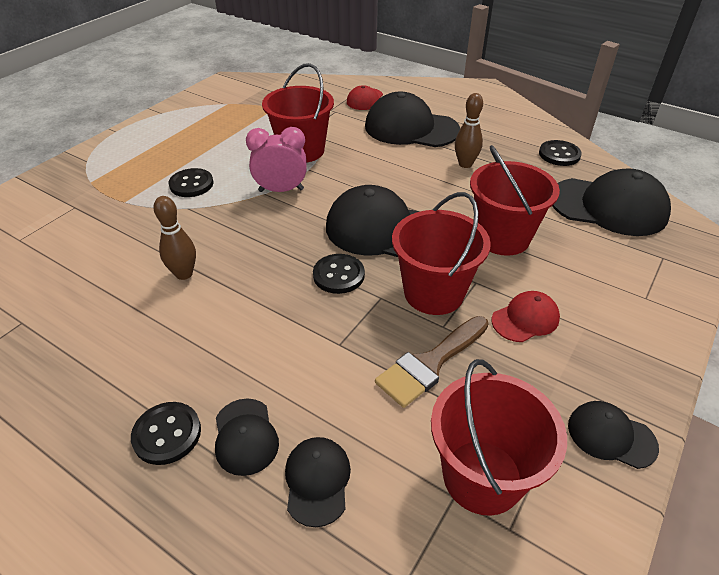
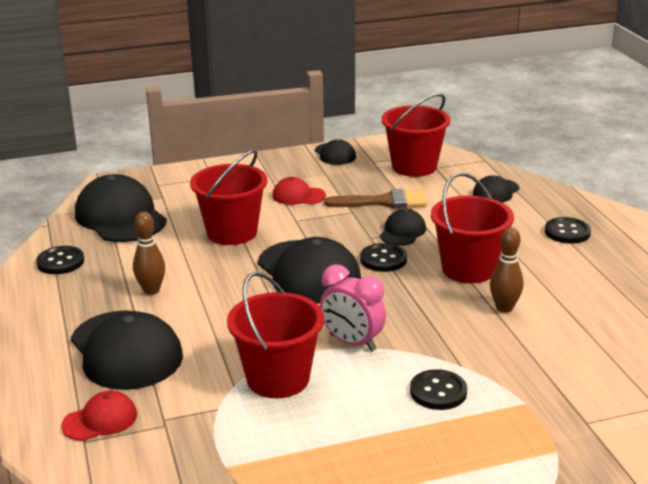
camera: 140 degrees left, 15 degrees down
black cap [215,399,279,476] -> black cap moved to [380,209,426,246]
red bucket [392,192,491,315] -> red bucket moved to [431,172,514,283]

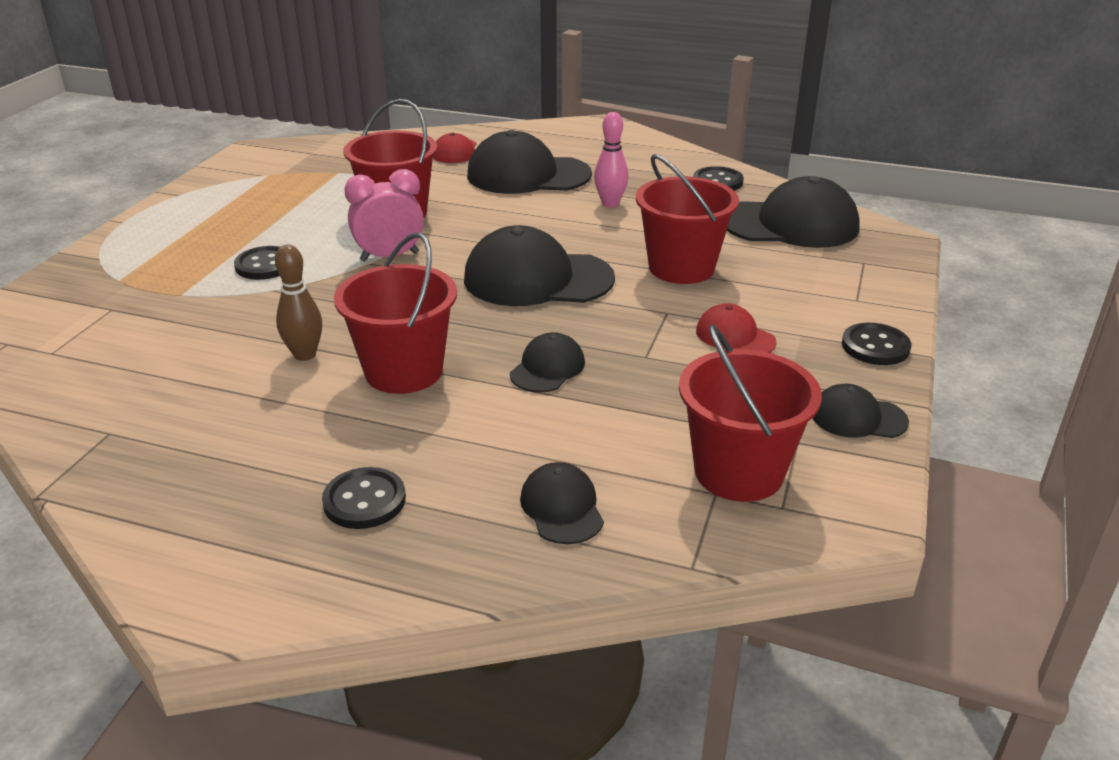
camera: 125 degrees right, 5 degrees up
brown bowling pin [133,212,165,295] -> pink bowling pin [594,112,629,207]
red cap [272,177,326,205] -> red cap turned 90 degrees counterclockwise [696,303,776,353]
brown brush [324,189,428,209] -> none
black button [360,243,407,272] -> black button moved to [842,323,911,365]
black cap [380,209,426,246] -> black cap turned 120 degrees counterclockwise [510,332,585,392]

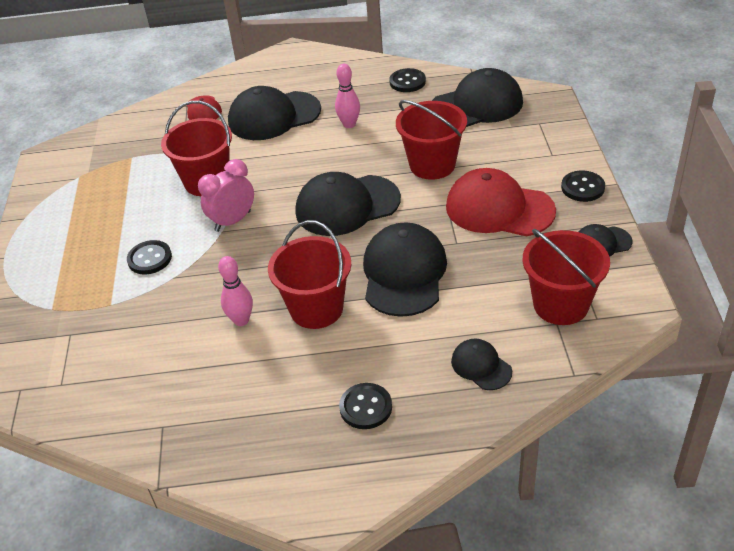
camera: 20 degrees left, 10 degrees up
brown bowling pin [275,245,322,361] -> pink bowling pin [218,256,253,326]
black cap [510,332,585,392] -> black cap [363,222,447,317], size x1.97
red cap [696,303,776,353] -> red cap [446,168,556,236], size x1.97

